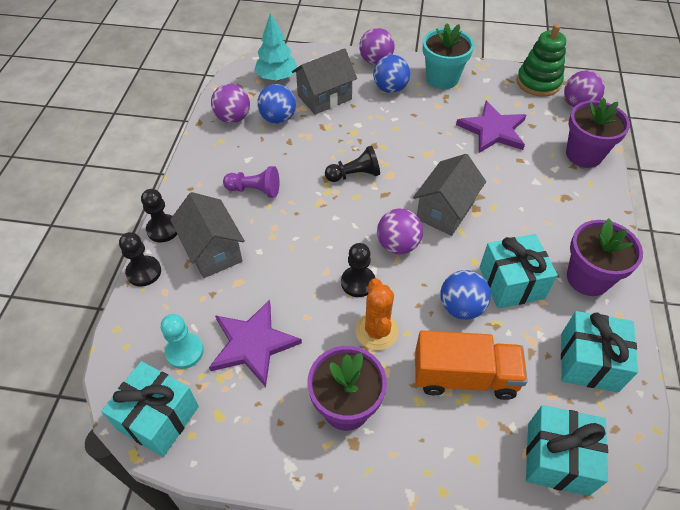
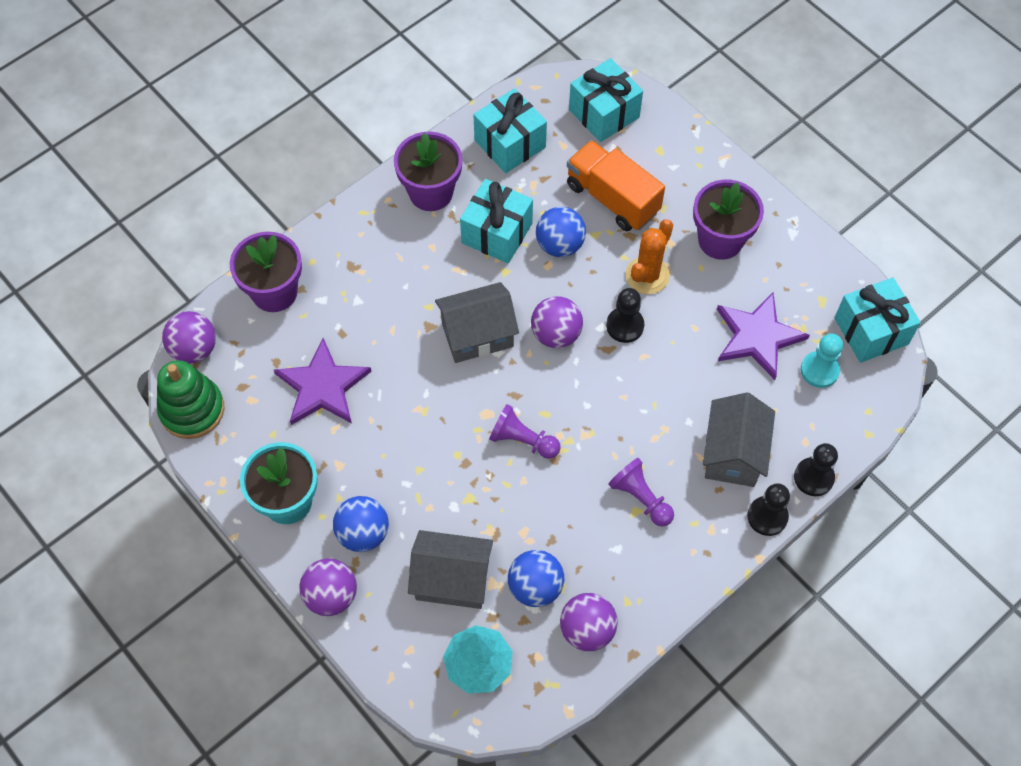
camera: 140 degrees left, 10 degrees up
black pawn [325,146,380,182] -> purple pawn [489,404,561,459]

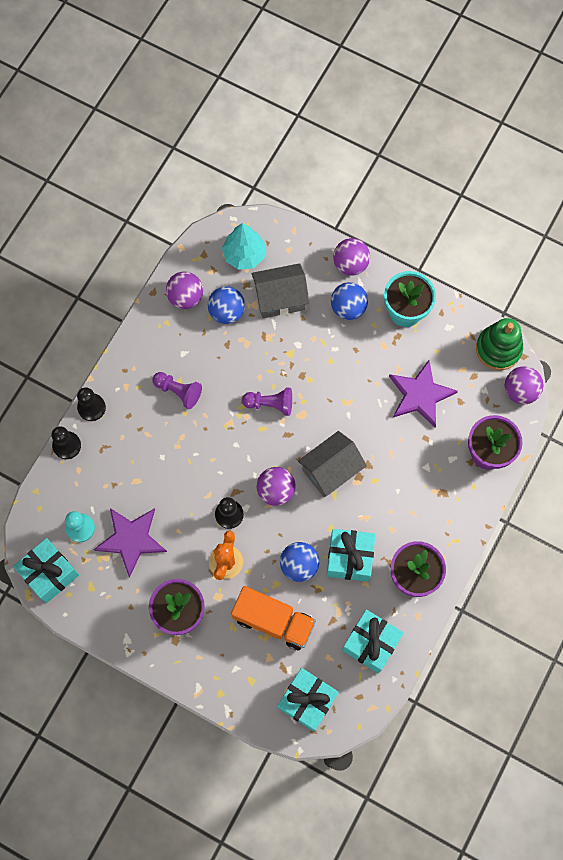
camera: 160 degrees right, 10 degrees up
grey house [703,393,775,487] -> none

